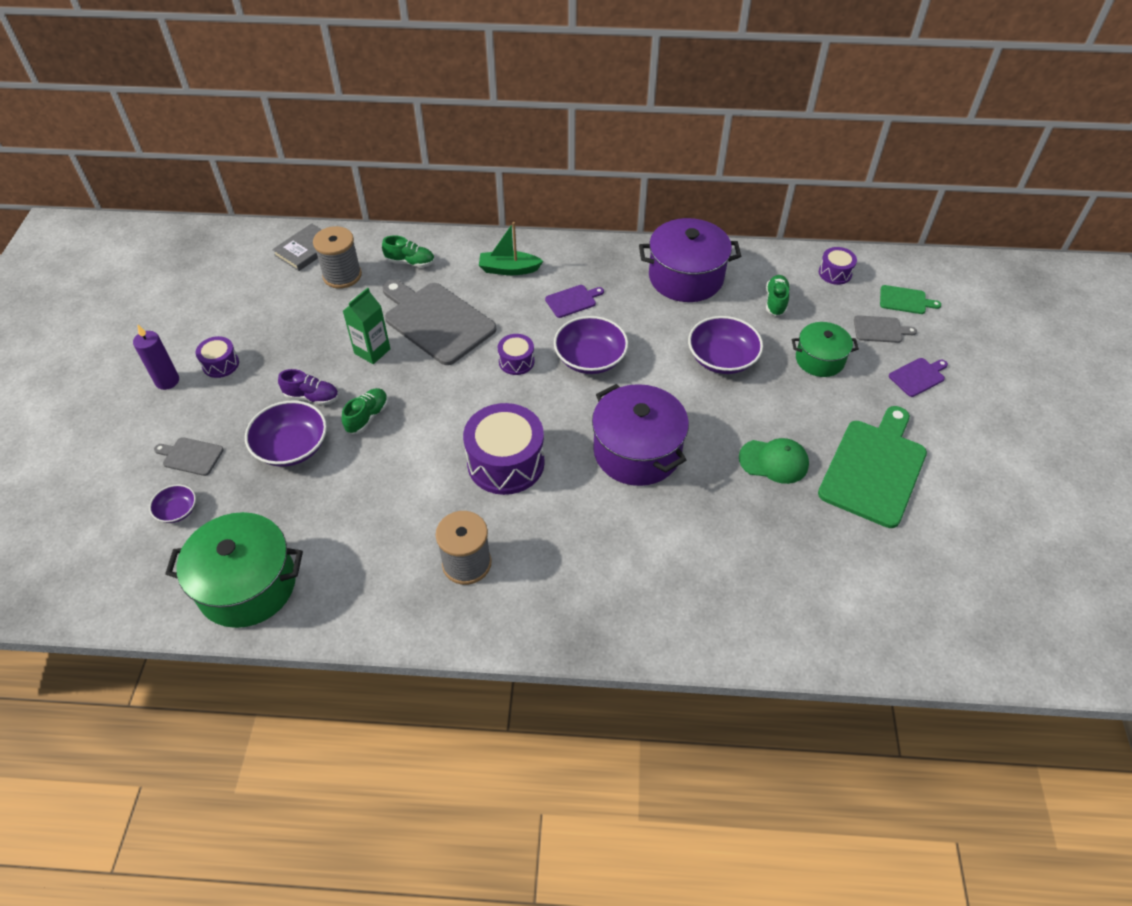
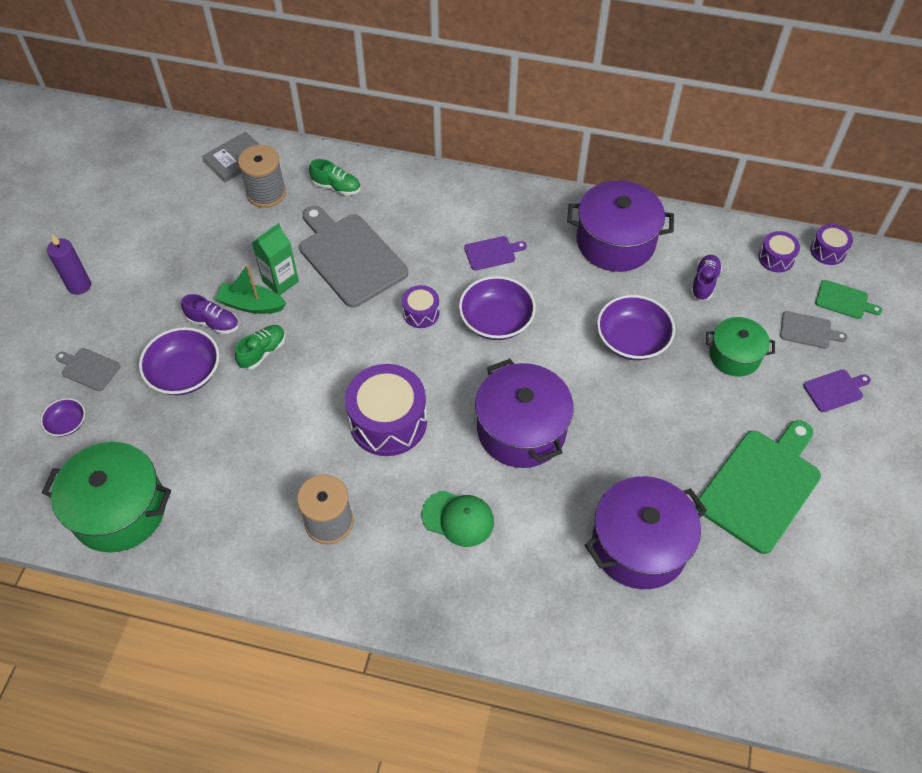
camera: 10 degrees right, 5 degrees up
purple drum [196,336,239,378] -> purple drum moved to [810,224,853,265]
green boat [479,222,543,275] -> green boat moved to [215,264,286,314]
green cap [739,438,809,484] -> green cap moved to [422,491,494,547]
green shoe [766,275,790,316] -> purple shoe [691,255,722,300]
none -> purple pot [585,476,707,589]

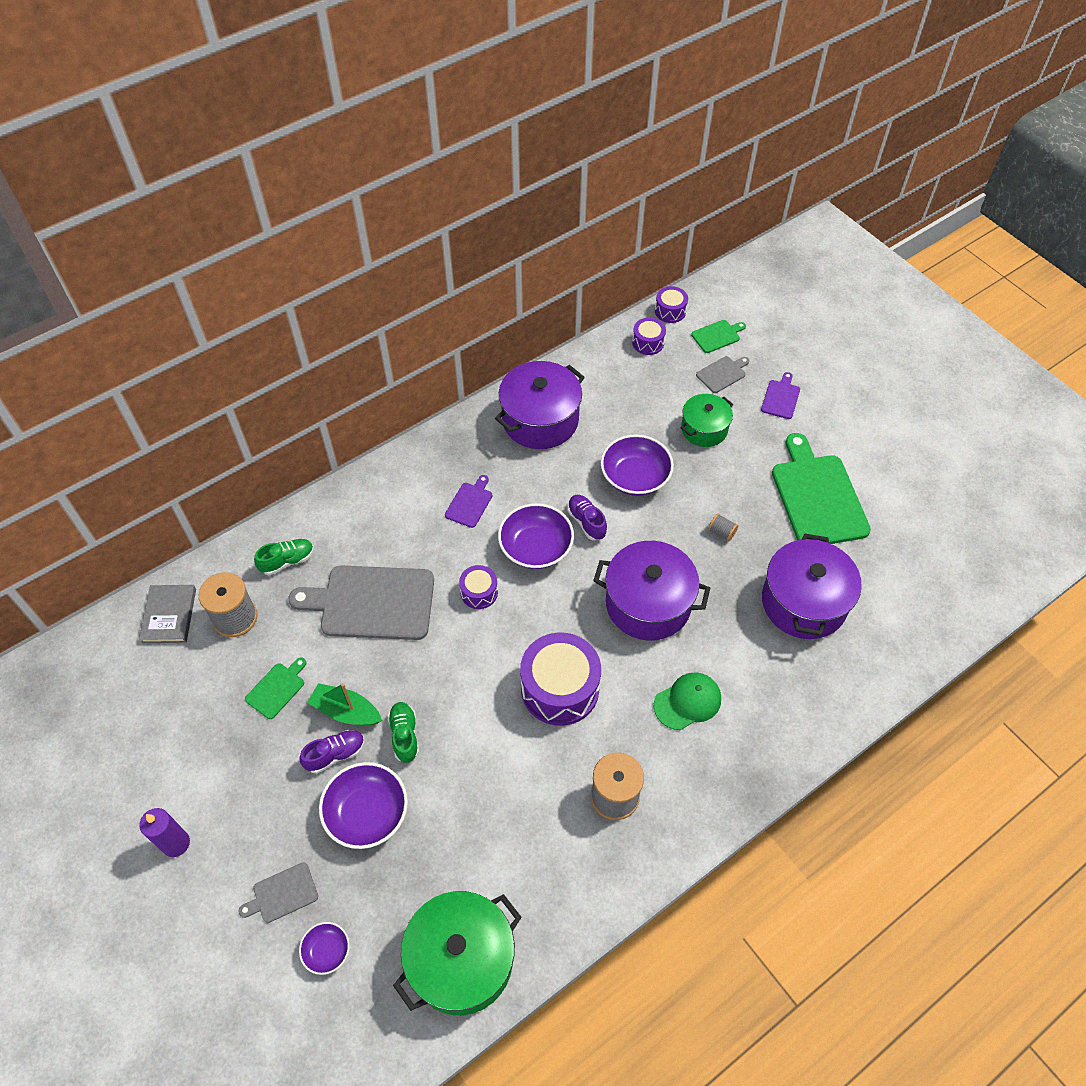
camera: 50 degrees left, 0 degrees up
green boat [215,264,286,314] -> green boat turned 60 degrees clockwise [307,683,382,725]
green carton [252,223,299,295] -> none
purple shoe [691,255,722,300] -> purple shoe moved to [567,495,607,540]
none -> green cutting board [245,658,306,719]
none -> grey spool [708,514,738,542]

